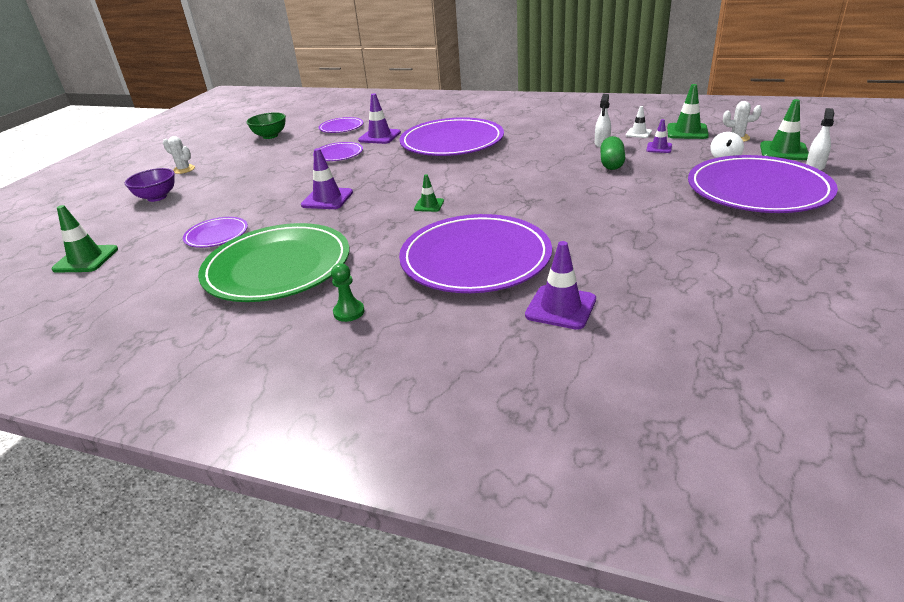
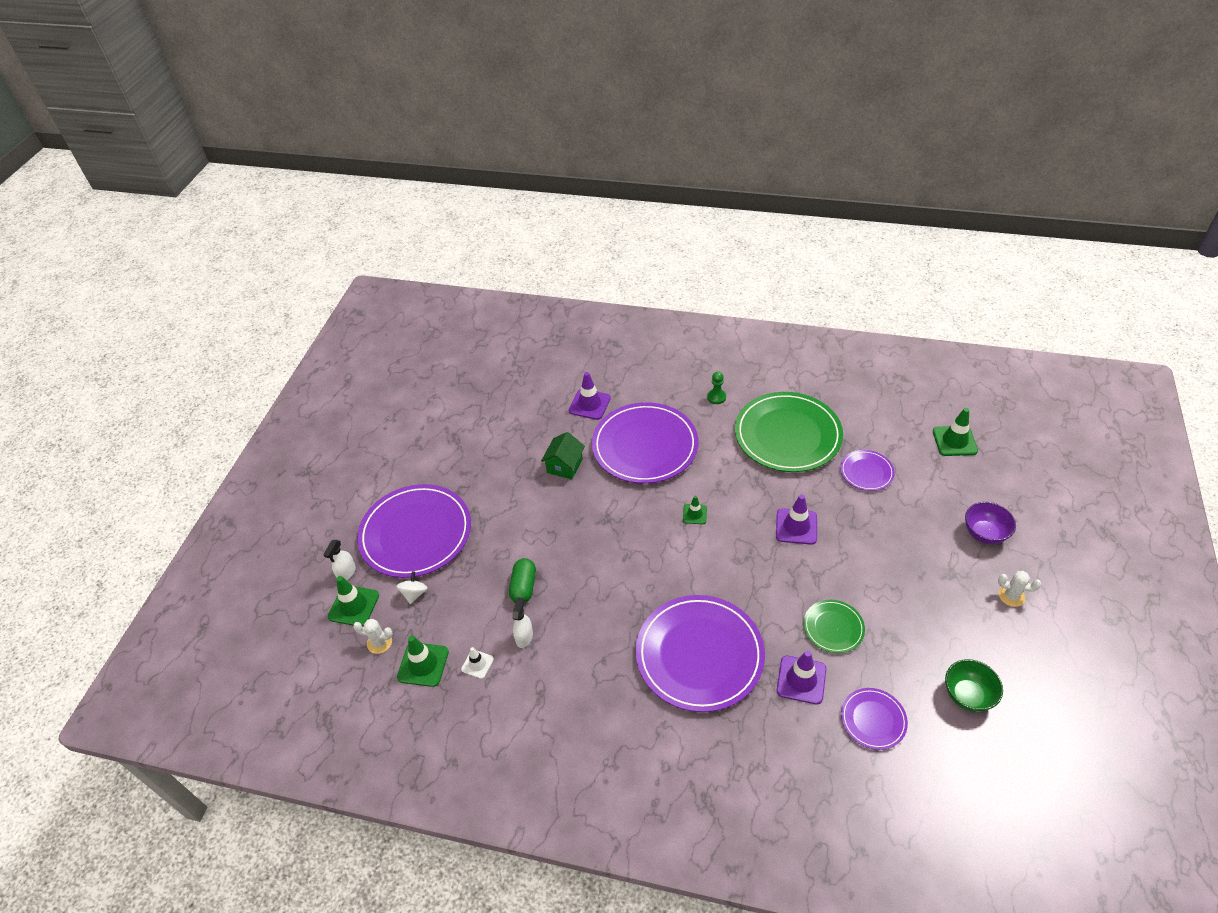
camera: 175 degrees right, 15 degrees up
purple plate [313,142,363,161] -> green plate [804,600,865,653]
purple traffic cone [646,119,672,153] -> none
none -> green house [541,432,585,479]

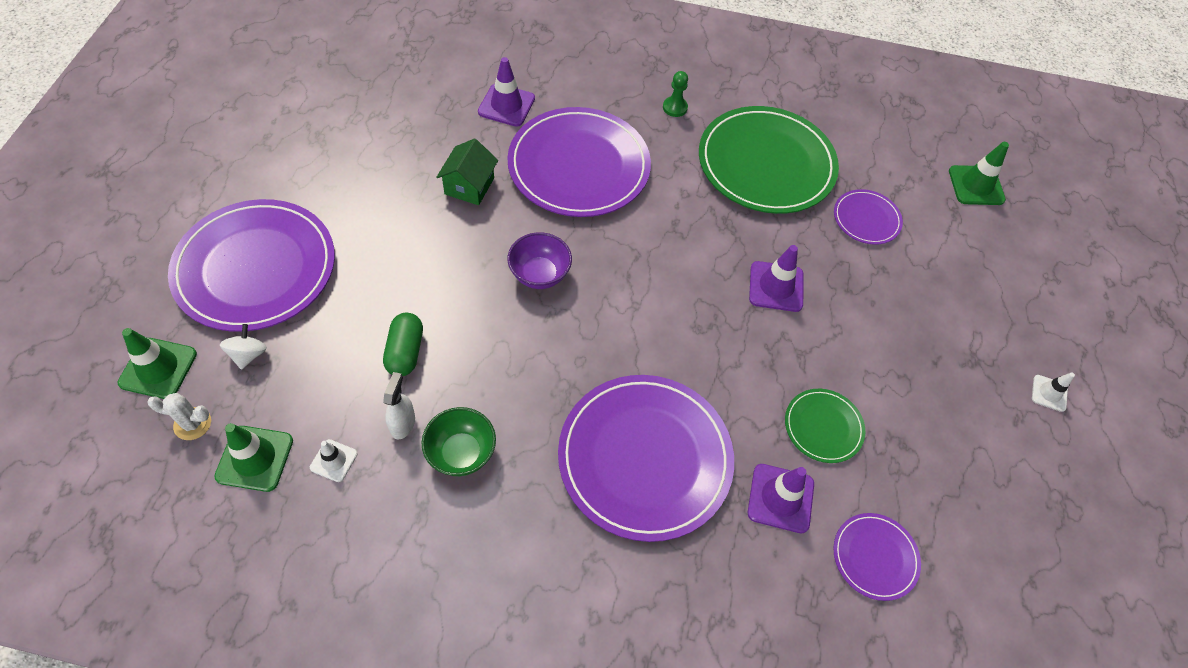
camera: 10 degrees left, 10 degrees up
white spray bottle [323,540,356,580] -> none
green traffic cone [683,496,707,524] -> none
green bowl [945,659,1003,712] -> green bowl moved to [422,407,496,476]
purple bowl [965,502,1016,544] -> purple bowl moved to [508,232,572,289]
white cactus [998,571,1042,607] -> white traffic cone [1032,372,1075,412]

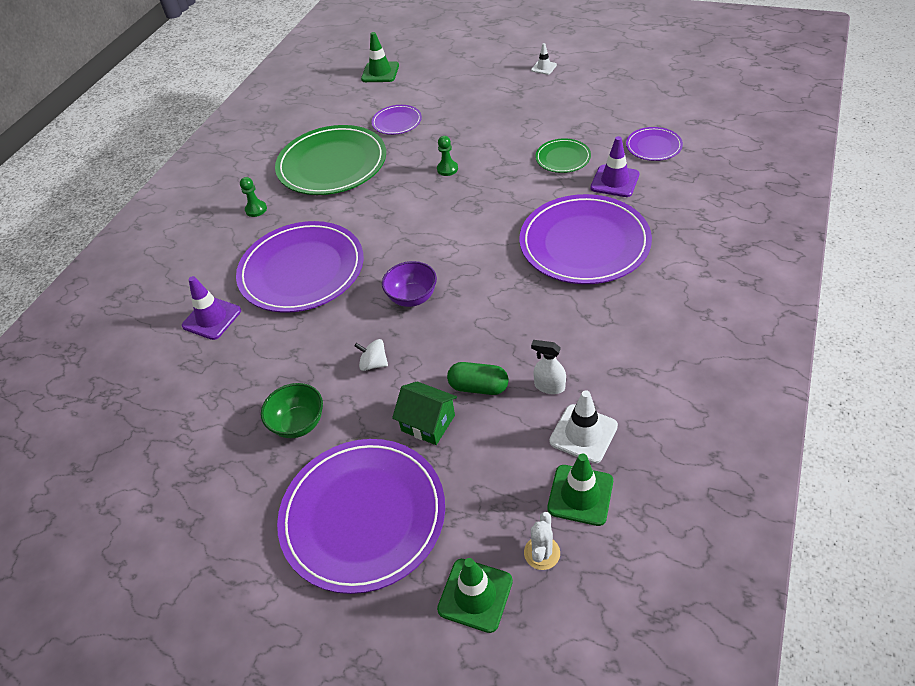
camera: 70 degrees left, 10 degrees down
white spinning top [220,324,267,370] -> white spinning top moved to [355,339,388,371]
white traffic cone [310,439,358,482] -> white traffic cone [549,390,618,463], size x1.68
green bowl [422,407,496,476] -> green bowl moved to [261,383,323,438]
green house [436,138,498,205] -> green house moved to [392,381,457,445]
purple traffic cone [749,245,803,312] -> green pawn [437,136,458,176]

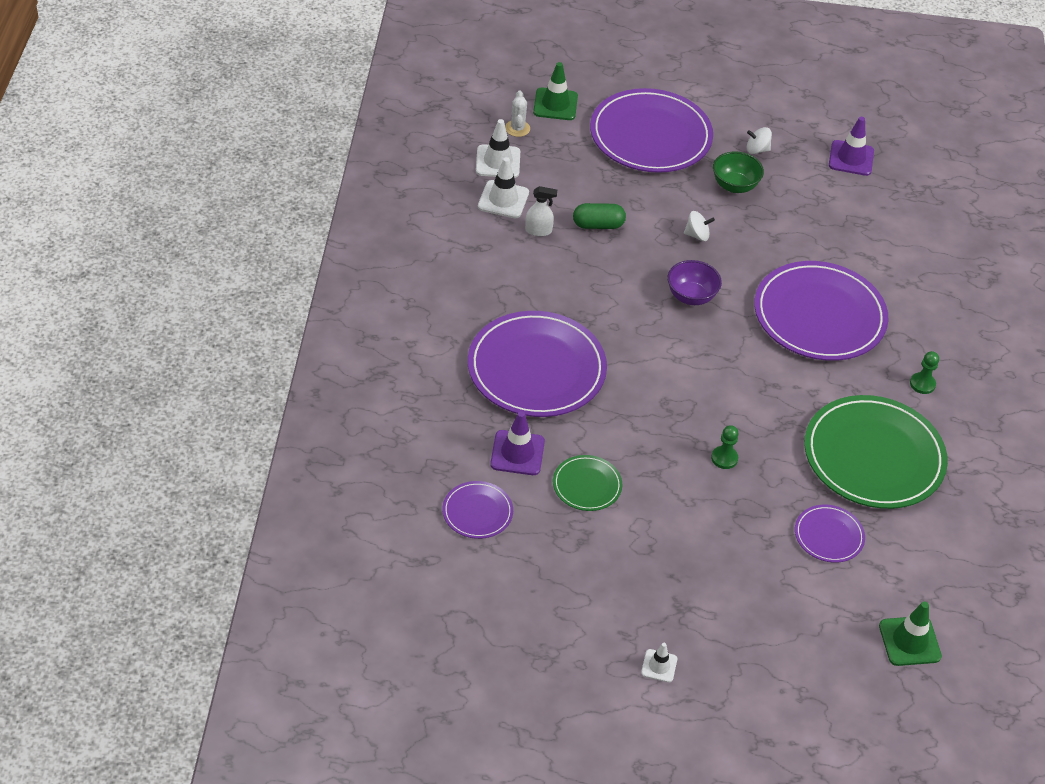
camera: 155 degrees right, 0 degrees up
purple traffic cone [182,276,241,340] -> purple traffic cone moved to [829,117,874,176]
green house [392,381,457,445] -> none
green traffic cone [547,453,613,526] -> white traffic cone [476,119,520,178]
none -> white spinning top [747,127,772,154]

